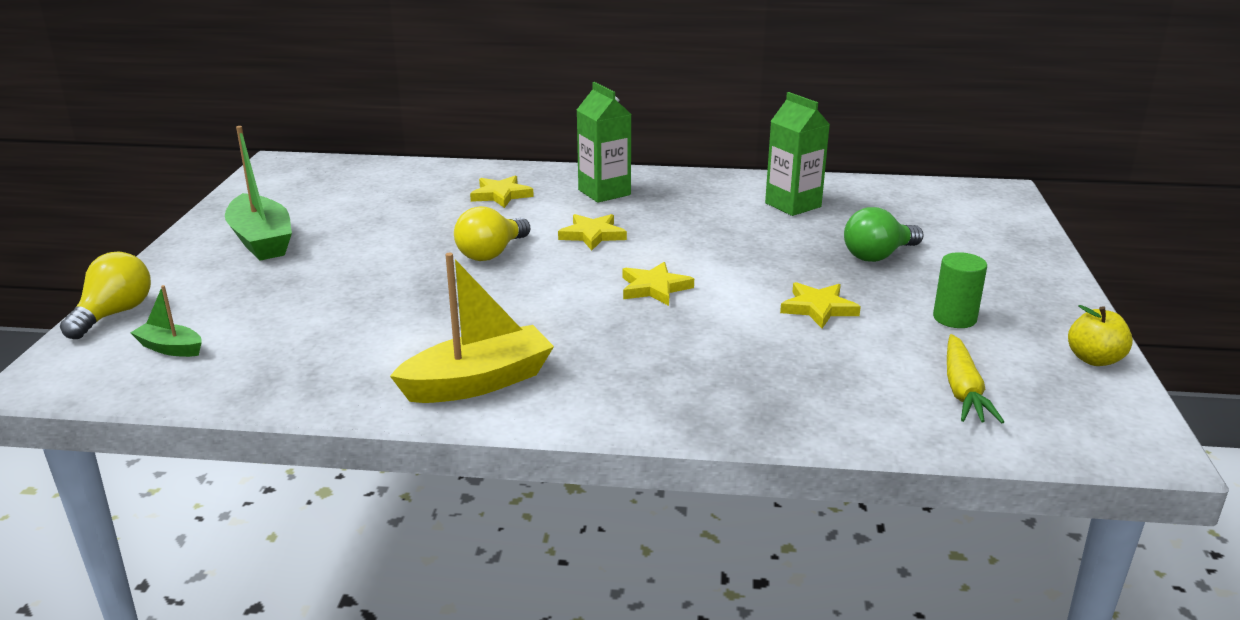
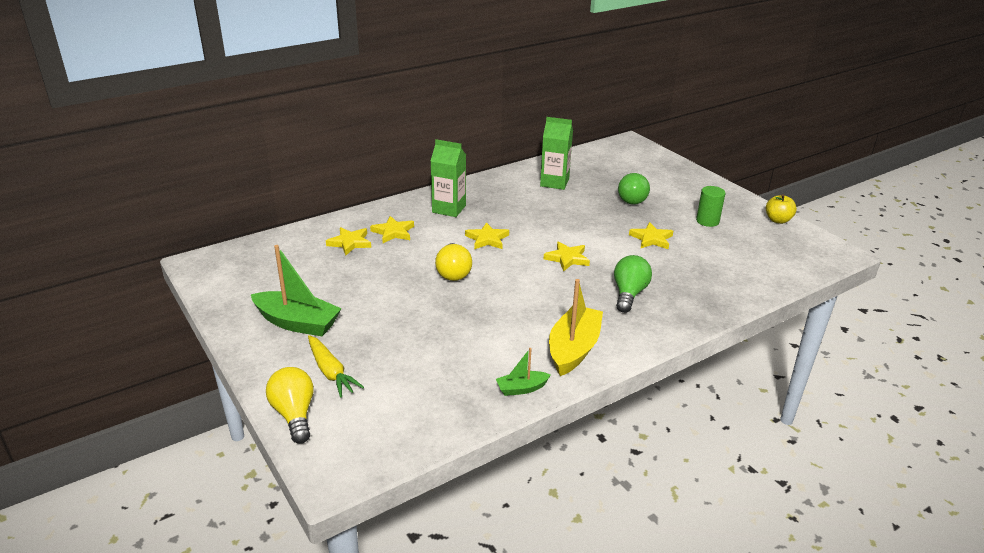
camera: 40 degrees left, 5 degrees up
green boat [130,285,202,357] -> green boat moved to [496,348,551,396]
yellow carrot [947,334,1004,423] -> yellow carrot moved to [308,335,364,397]
none -> yellow star [326,227,371,256]
none -> green light bulb [614,255,652,313]

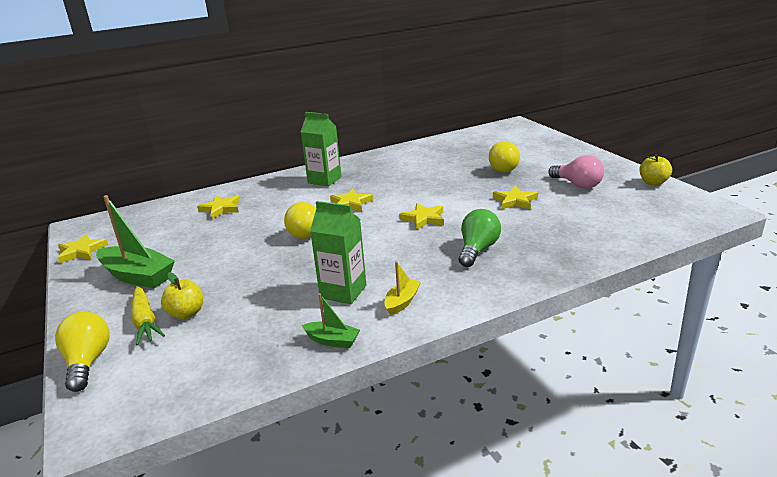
camera: 10 degrees right, 5 degrees down
yellow star [370,216,414,243] -> yellow star moved to [58,234,108,263]
green boat [496,348,551,396] -> green boat turned 150 degrees counterclockwise [302,293,360,348]
green carton [540,117,573,190] -> green carton moved to [310,201,366,304]
yellow boat [549,279,603,376] -> yellow boat [384,261,421,316], size x0.52
green light bulb [618,173,650,205] -> yellow light bulb [489,141,520,172]
green cylinder [696,186,725,227] -> pink light bulb [548,155,604,189]
none -> yellow apple [161,272,203,319]

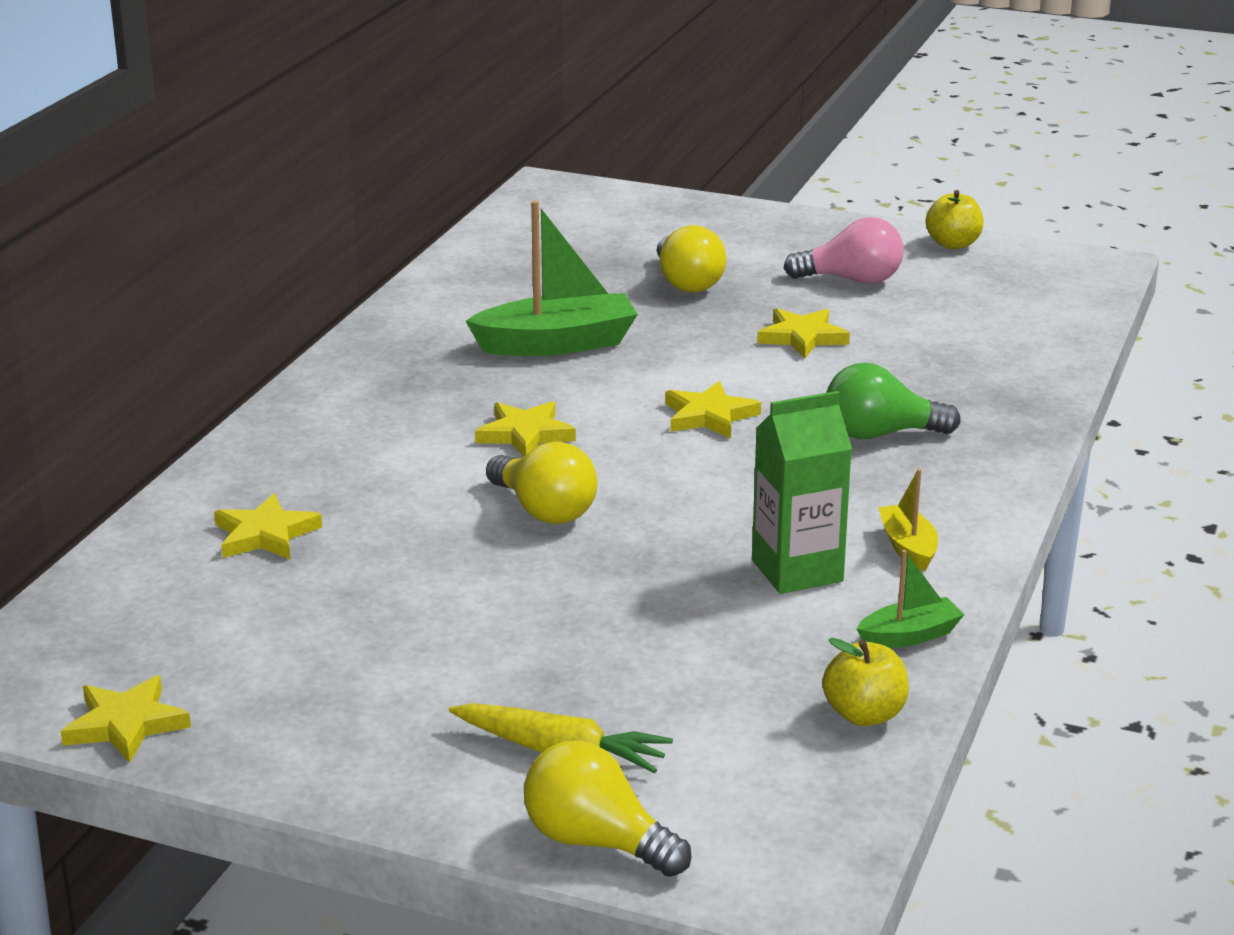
camera: 45 degrees left, 0 degrees up
green boat [96,195,175,288] -> green boat moved to [466,201,638,356]
yellow apple [161,272,203,319] -> yellow apple moved to [822,638,909,726]
green carton [301,112,342,187] -> none
green light bulb [459,209,501,267] -> green light bulb turned 75 degrees counterclockwise [826,362,961,439]

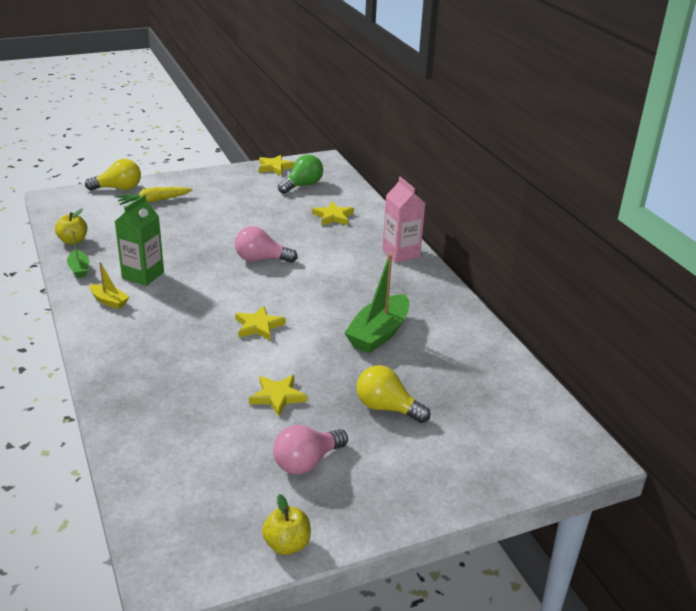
camera: 135 degrees right, 5 degrees up
yellow star [475,401,576,457] -> none
yellow light bulb [486,442,598,524] -> pink light bulb [235,226,298,263]
green light bulb [826,362,961,439] -> green light bulb moved to [278,155,323,194]
green boat [857,550,965,648] -> green boat turned 45 degrees counterclockwise [67,230,89,278]
none -> pink carton [383,177,425,263]

